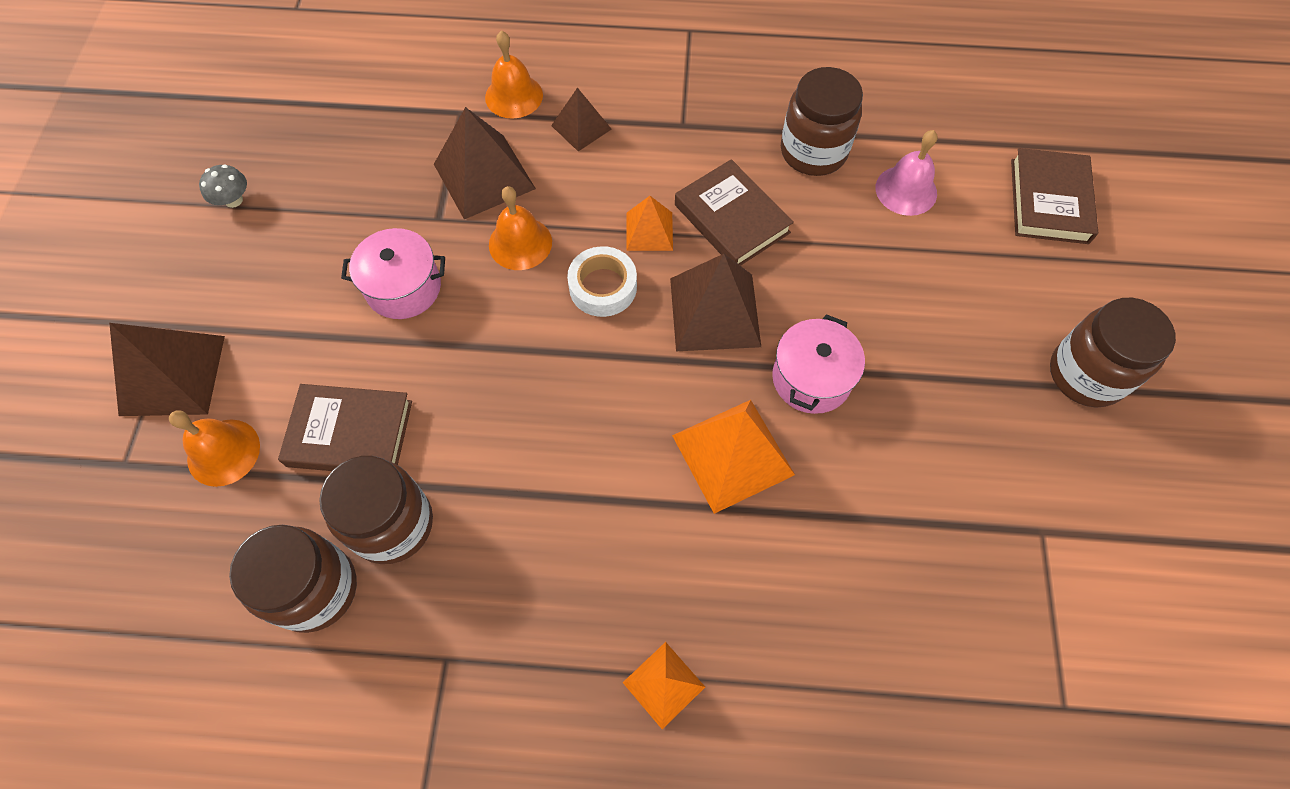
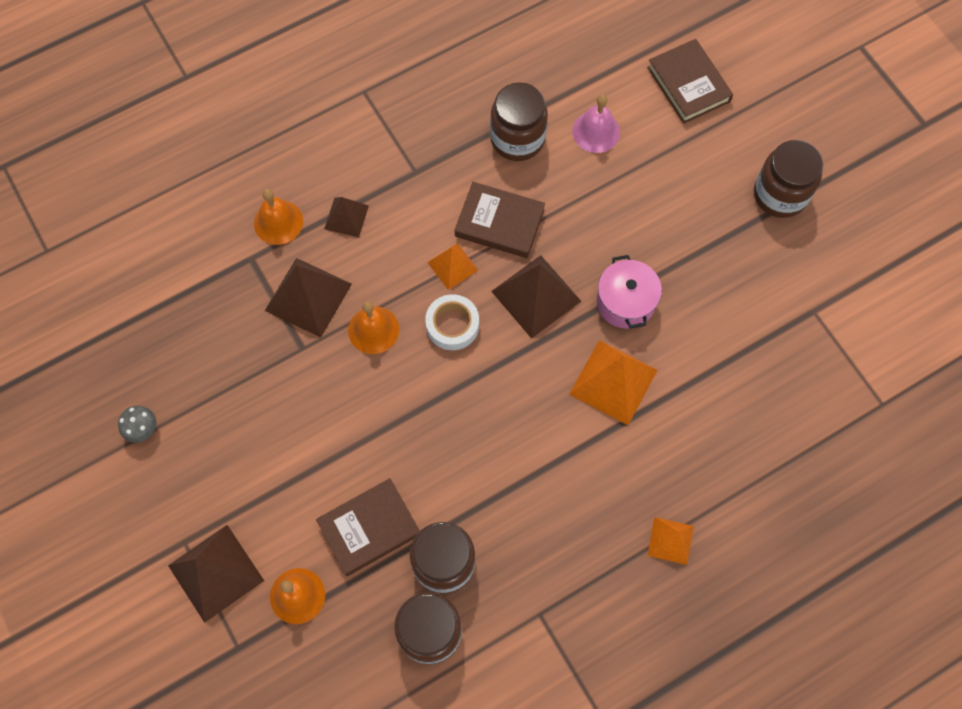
camera: 35 degrees left, 5 degrees up
pink pot [341,228,445,319] -> none

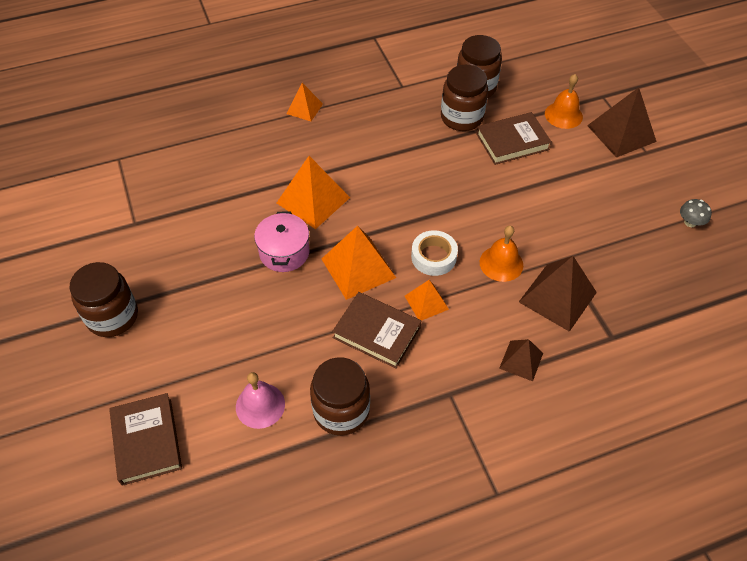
camera: 170 degrees left, 15 degrees down
orange bell [254,189,303,245] -> none
brown pyramid [491,255,581,339] -> orange pyramid [322,226,396,300]

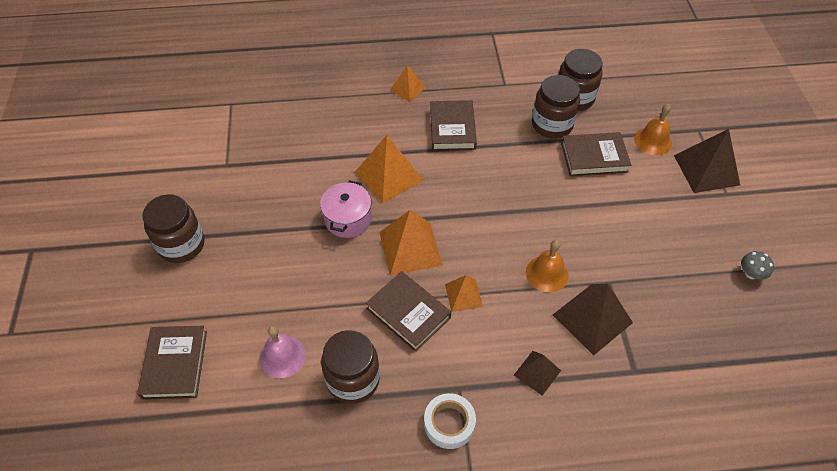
camera: 15 degrees right, 0 degrees up
white tape [411,230,458,276] -> white tape moved to [424,393,476,449]
none -> brown book [430,100,477,151]

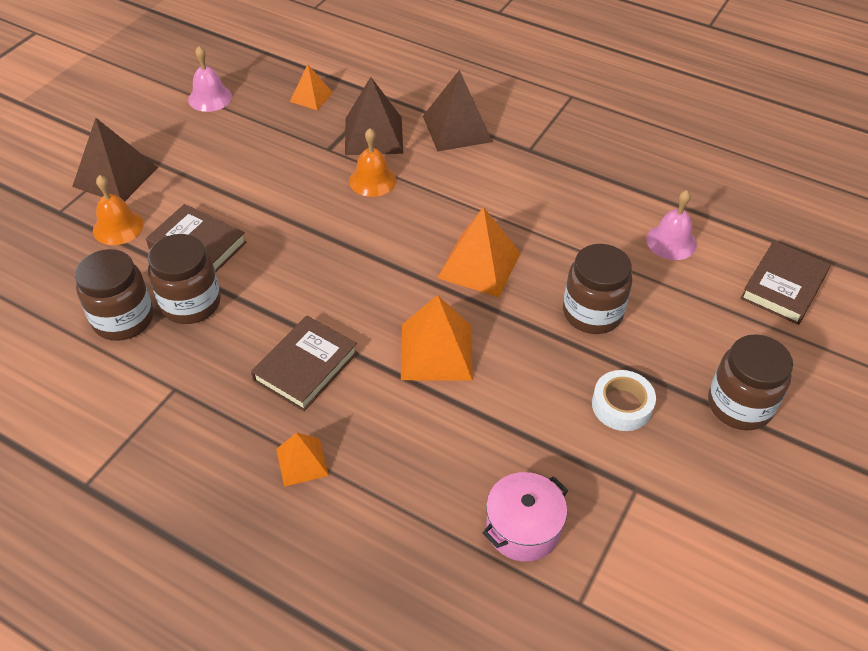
camera: 145 degrees left, 5 degrees down
pink pot [320,180,372,238] -> pink pot moved to [483,472,568,561]
brown jar [321,330,380,404] -> brown jar moved to [563,244,632,334]
brown book [366,271,451,352] -> none
white tape [424,393,476,449] -> white tape moved to [592,370,656,431]
orange pyramid [445,275,483,312] -> orange pyramid moved to [290,64,333,110]
brown pyramid [514,351,561,396] -> brown pyramid [423,70,493,152], size x1.73
grey mushroom [741,251,774,280] -> pink bell [188,46,232,112]

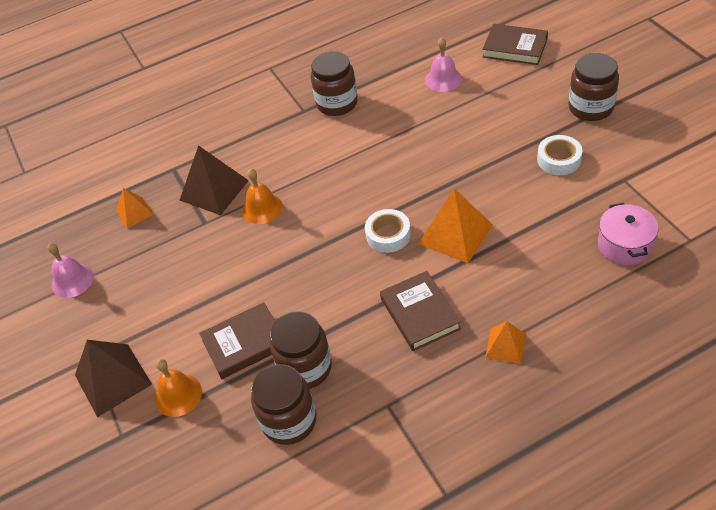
camera: 50 degrees left, 0 degrees up
brown pyramid [423,70,493,152] -> none
orange pyramid [437,207,521,297] -> none
brown jar [563,244,632,334] -> brown jar moved to [311,51,358,116]
brown book [740,241,831,325] -> brown book turned 45 degrees counterclockwise [483,24,548,65]
none -> white tape [365,209,411,253]

